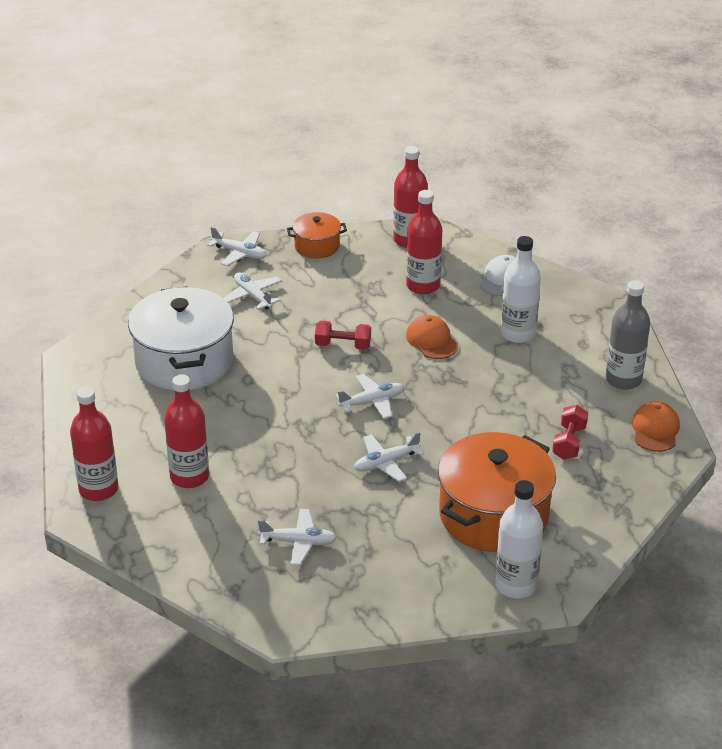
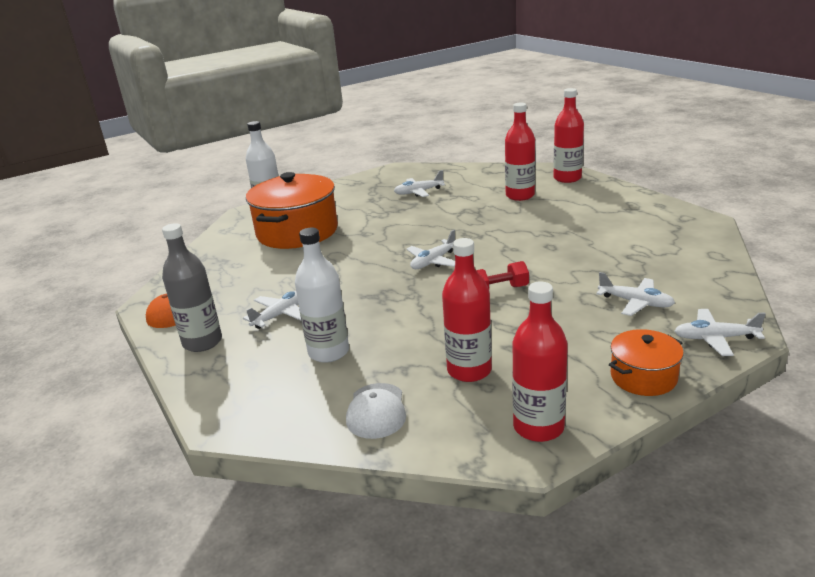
camera: 160 degrees right, 10 degrees down
white pot [128,286,234,390] -> none
white plane [354,432,425,482] -> white plane moved to [243,291,301,329]
orange cap [406,315,458,359] -> none
red dumbbell [552,405,588,460] -> none

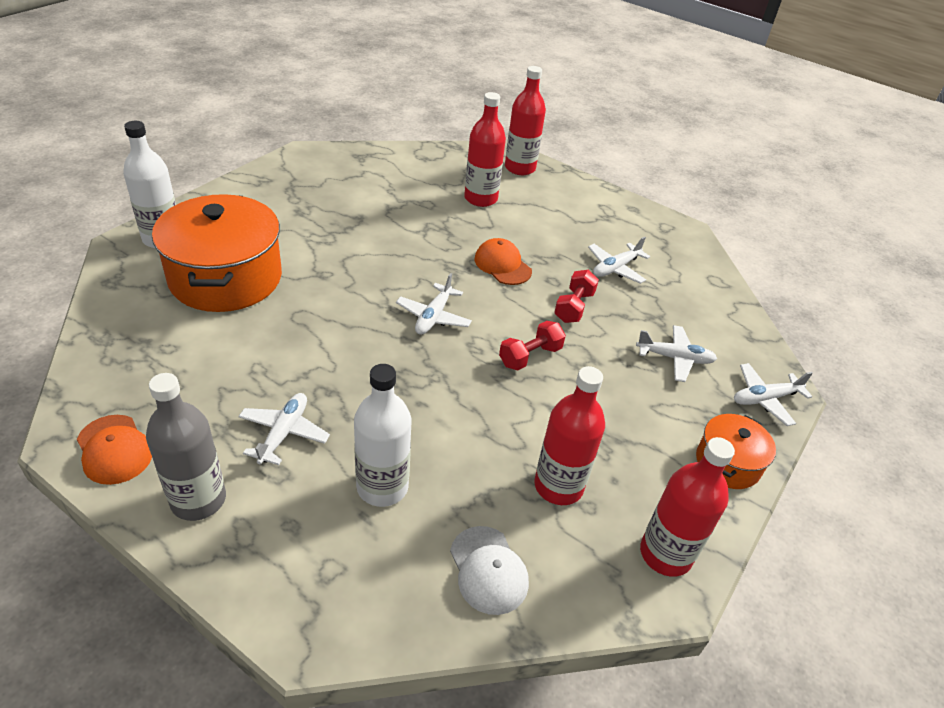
camera: 30 degrees left, 15 degrees up
white plane [394,170,445,197] -> white plane moved to [588,236,650,284]
none -> orange cap [475,238,532,285]
none -> red dumbbell [554,270,599,323]

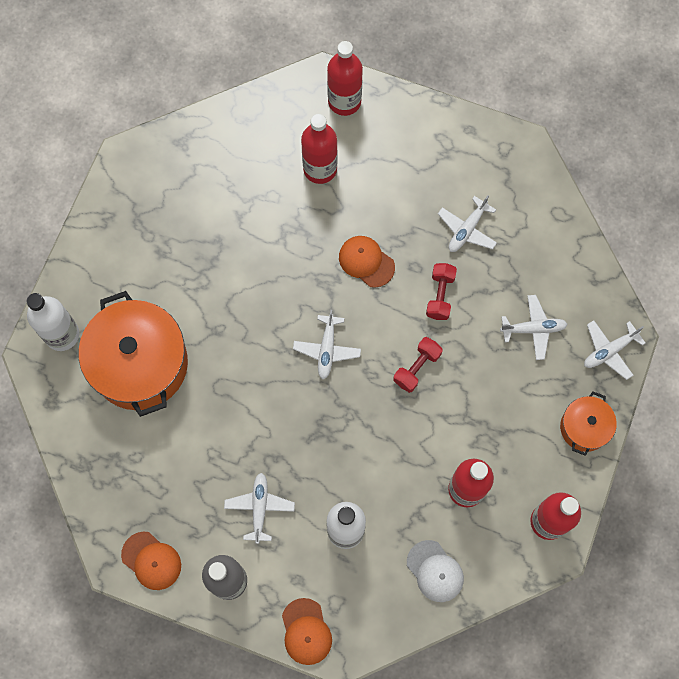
camera: 10 degrees left, 30 degrees up
none -> orange cap [282,598,332,665]

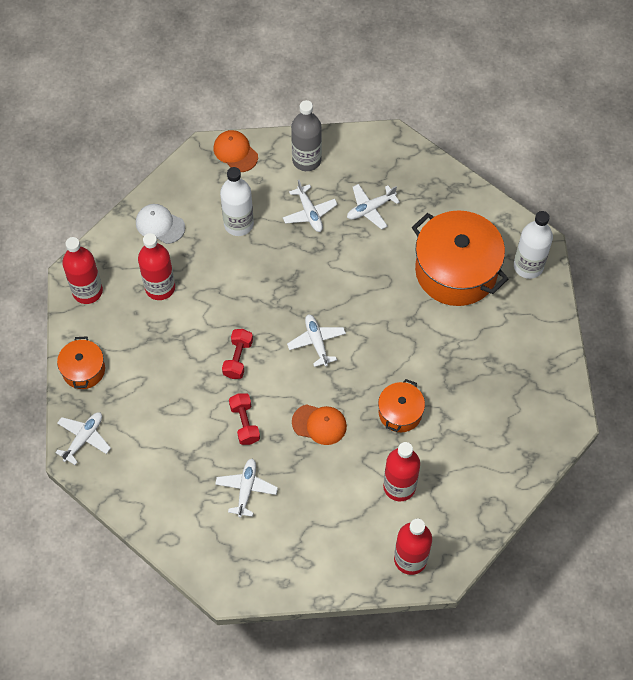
camera: 155 degrees right, 10 degrees down
orange cap [121,532,181,590] -> none
white plane [500,295,568,360] -> white plane moved to [347,184,400,230]
none -> orange pot [378,379,425,432]

